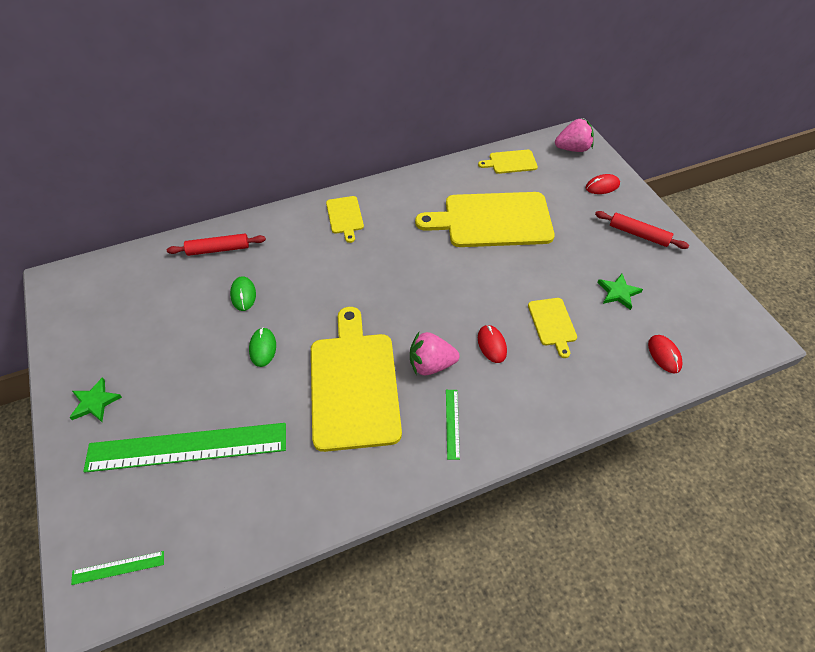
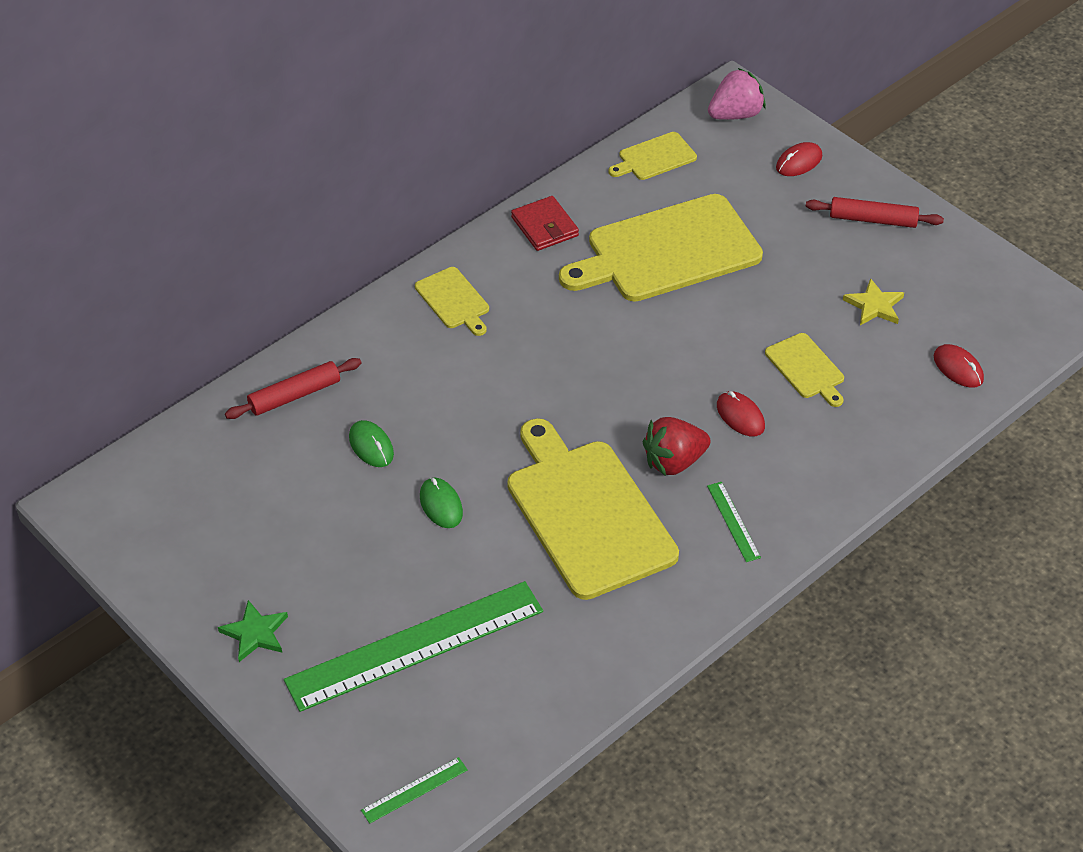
camera: 20 degrees left, 5 degrees down
pink strawberry [410,332,459,375] -> red strawberry [643,417,710,476]
green star [597,274,643,310] -> yellow star [843,278,904,325]
none -> red wallet [511,196,579,251]

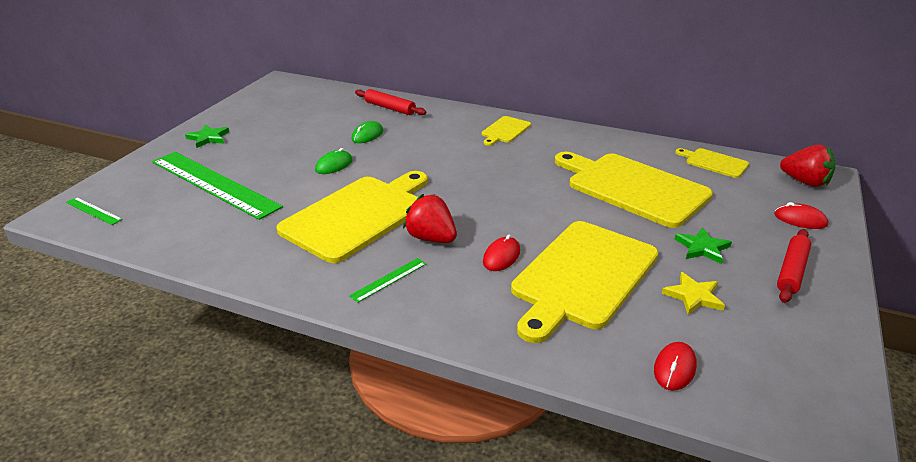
camera: 65 degrees right, 15 degrees down
red wallet [511,196,579,251] -> none
pink strawberry [708,68,766,120] -> red strawberry [780,145,836,187]
yellow cutting board [765,333,844,407] -> yellow cutting board [511,221,659,343], size x2.15
red rolling pin [806,197,944,228] -> red rolling pin turned 45 degrees clockwise [777,229,811,303]
none -> green star [674,228,732,264]

